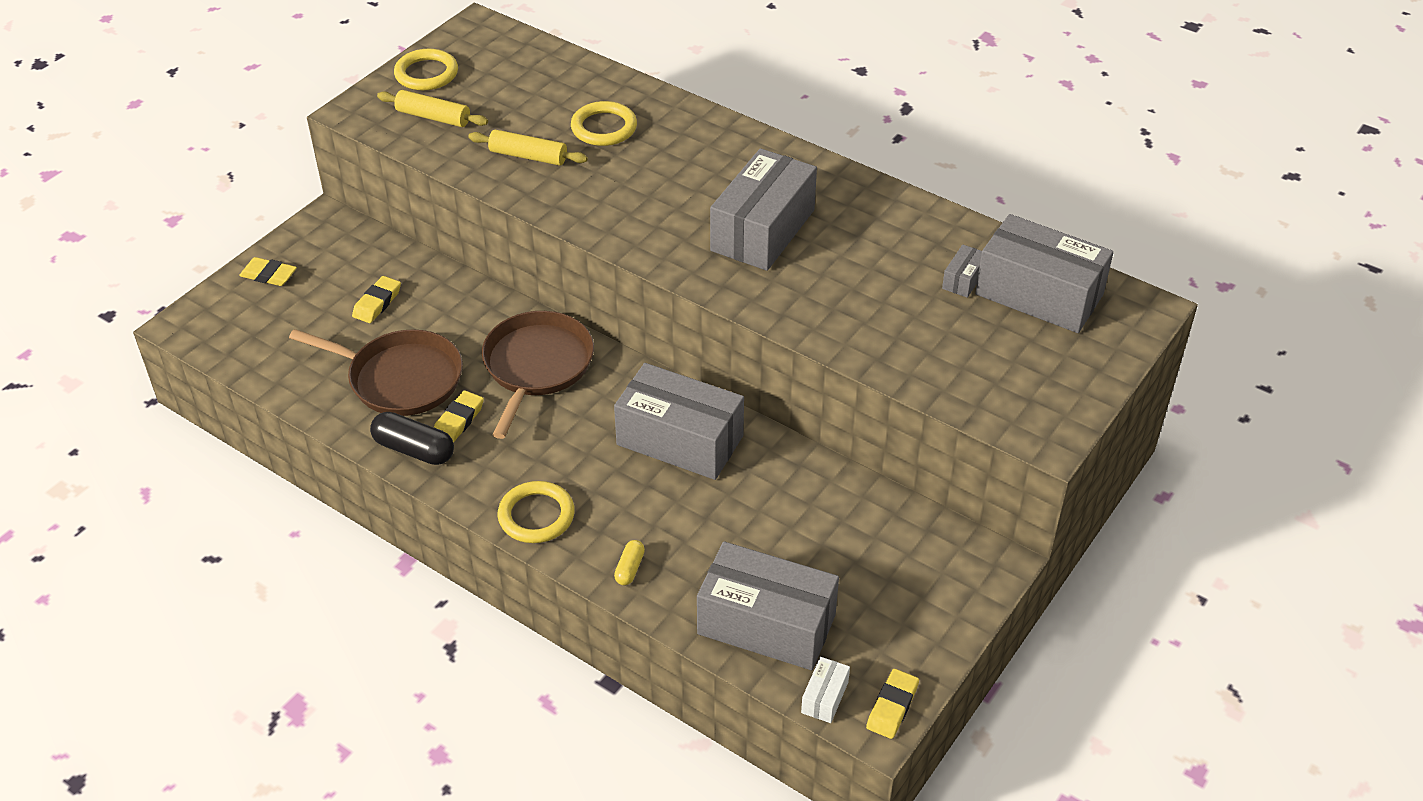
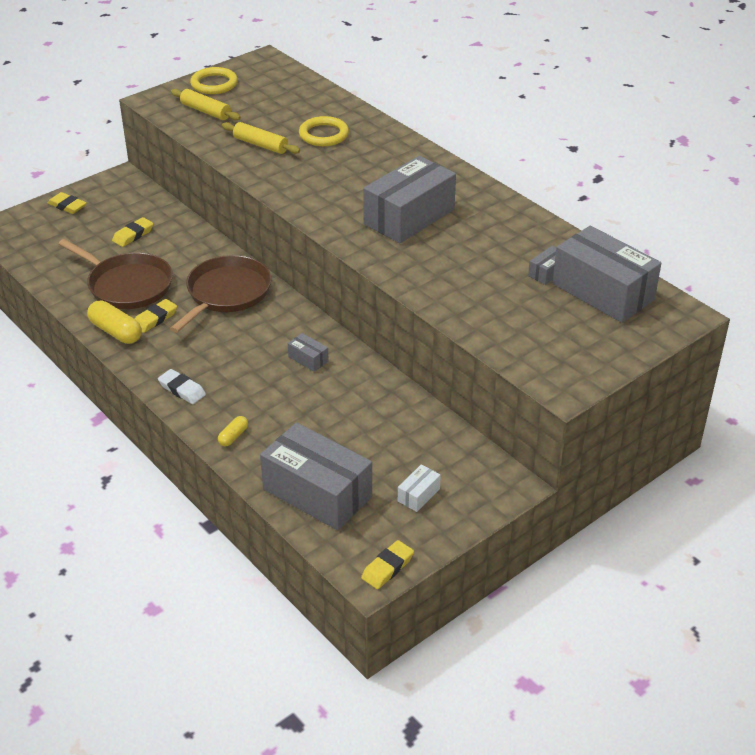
camera: 15 degrees right, 5 degrees down
black capsule [370,412,454,465] -> yellow capsule [87,300,142,344]
yellow ring [498,481,575,543] -> white eraser [158,369,206,404]
grey box [614,363,744,480] -> grey box [288,333,329,372], size x0.42
white box [801,657,850,723] -> white box moved to [398,464,441,512]

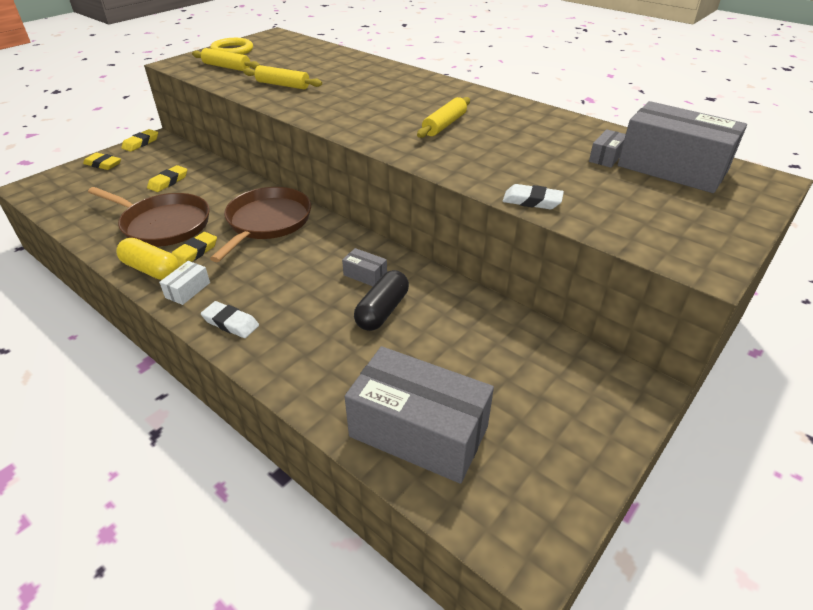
camera: 10 degrees left, 0 degrees up
yellow capsule [218,416,248,446] -> none
yellow ring [299,116,349,146] -> none
yellow eraser [361,540,414,589] -> yellow eraser moved to [121,129,158,152]
grey box [363,156,456,243] -> yellow rolling pin [417,97,470,138]
white box [398,464,441,512] -> white box moved to [159,261,210,305]
none -> black capsule [354,270,409,331]
none -> white eraser [503,184,564,209]

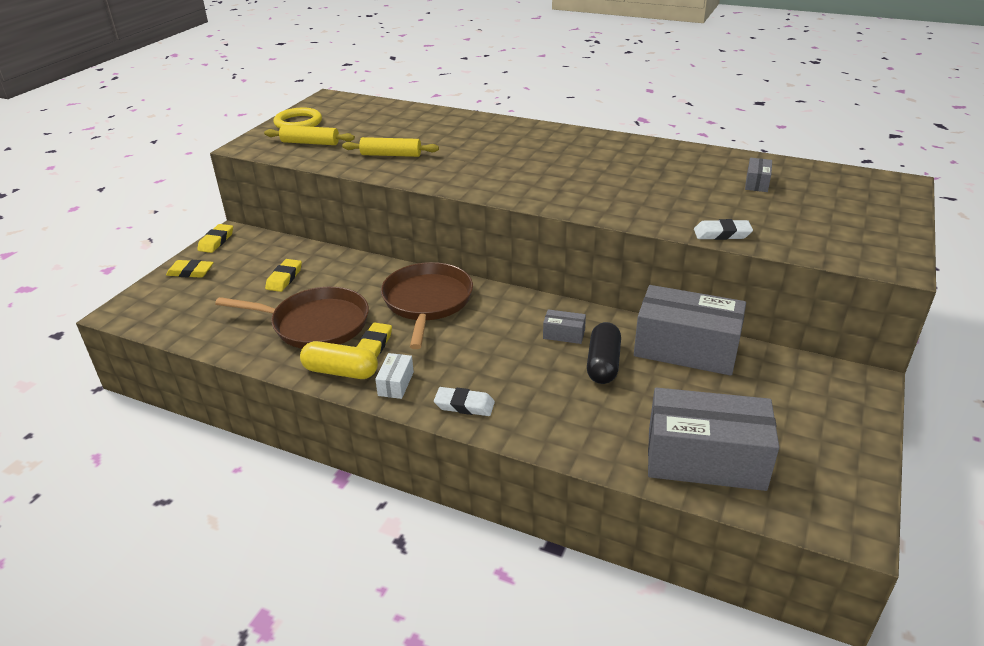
camera: 15 degrees left, 5 degrees down
yellow rolling pin [417,97,470,138] -> none
grey box [618,101,747,193] -> grey box moved to [634,285,746,376]

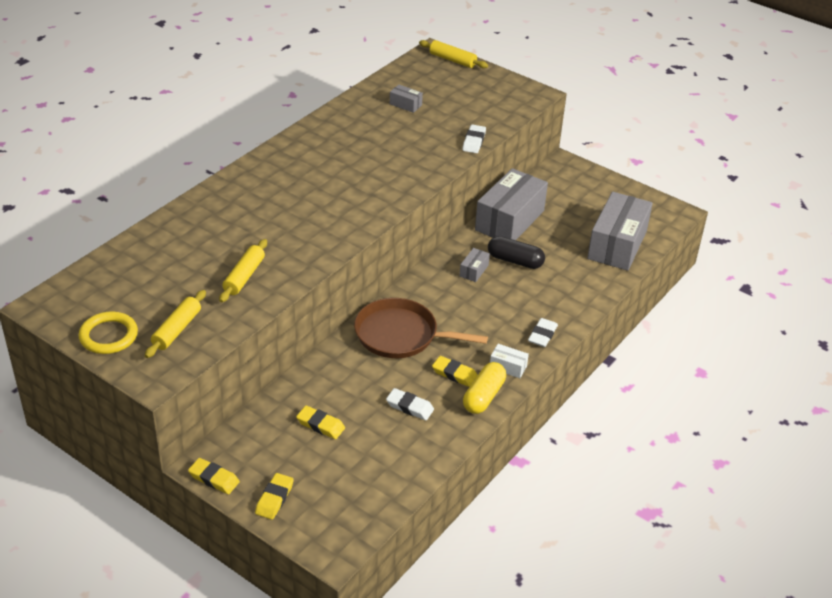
camera: 80 degrees left, 5 degrees up
brown pan [215,287,369,349] -> white eraser [386,388,434,420]
none -> yellow rolling pin [419,40,488,68]

